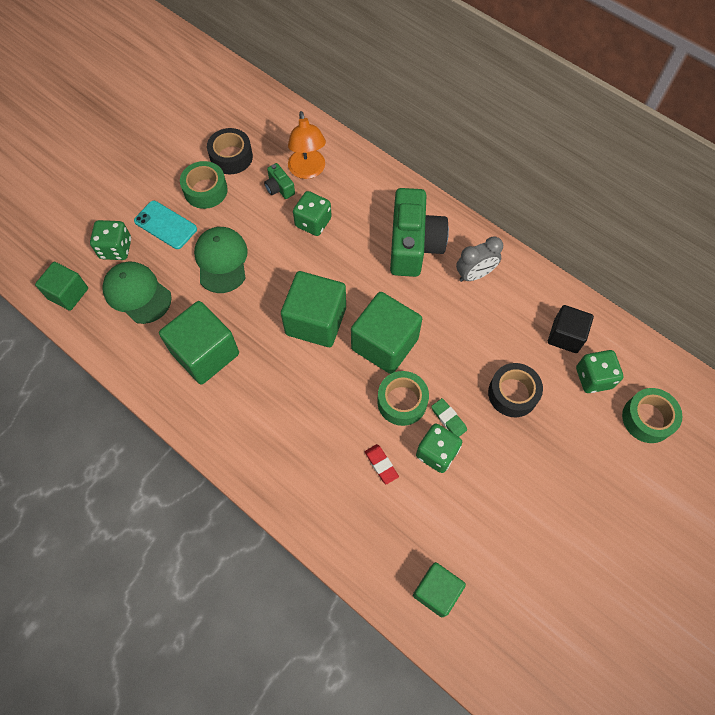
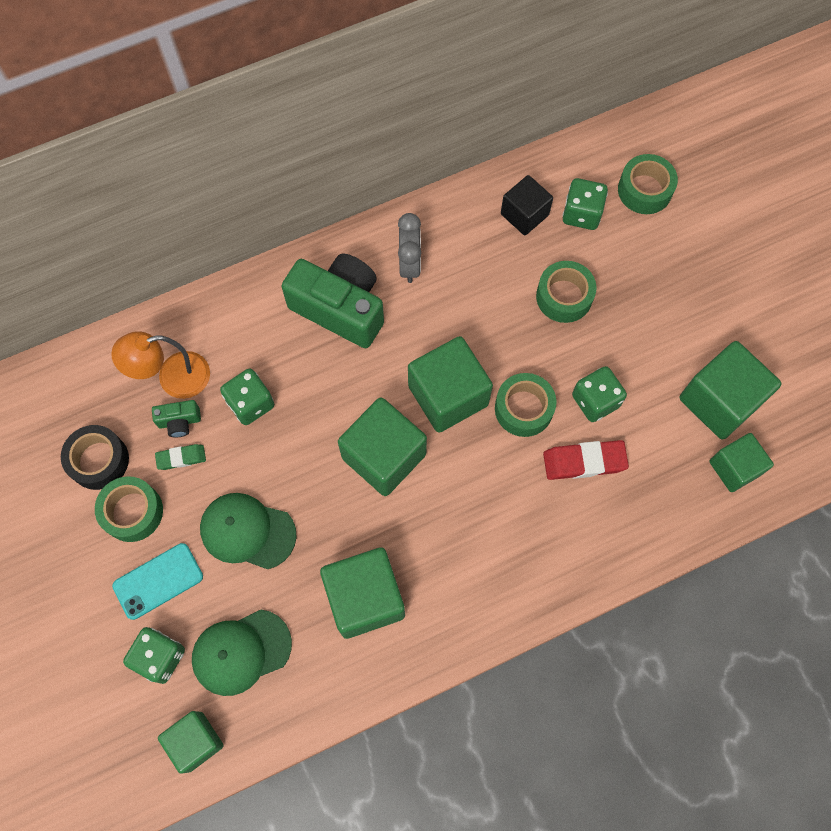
camera: 65 degrees left, 5 degrees up
orange lamp [288,111,326,179] -> orange lamp turned 150 degrees clockwise [111,331,210,399]
red eraser [365,444,399,484] -> red eraser [543,440,629,480], size x1.68
green eraser [431,398,467,437] -> green eraser moved to [155,444,206,470]
black tape [488,363,543,417] -> green tape [536,261,597,323]
none -> green cube [679,341,782,439]

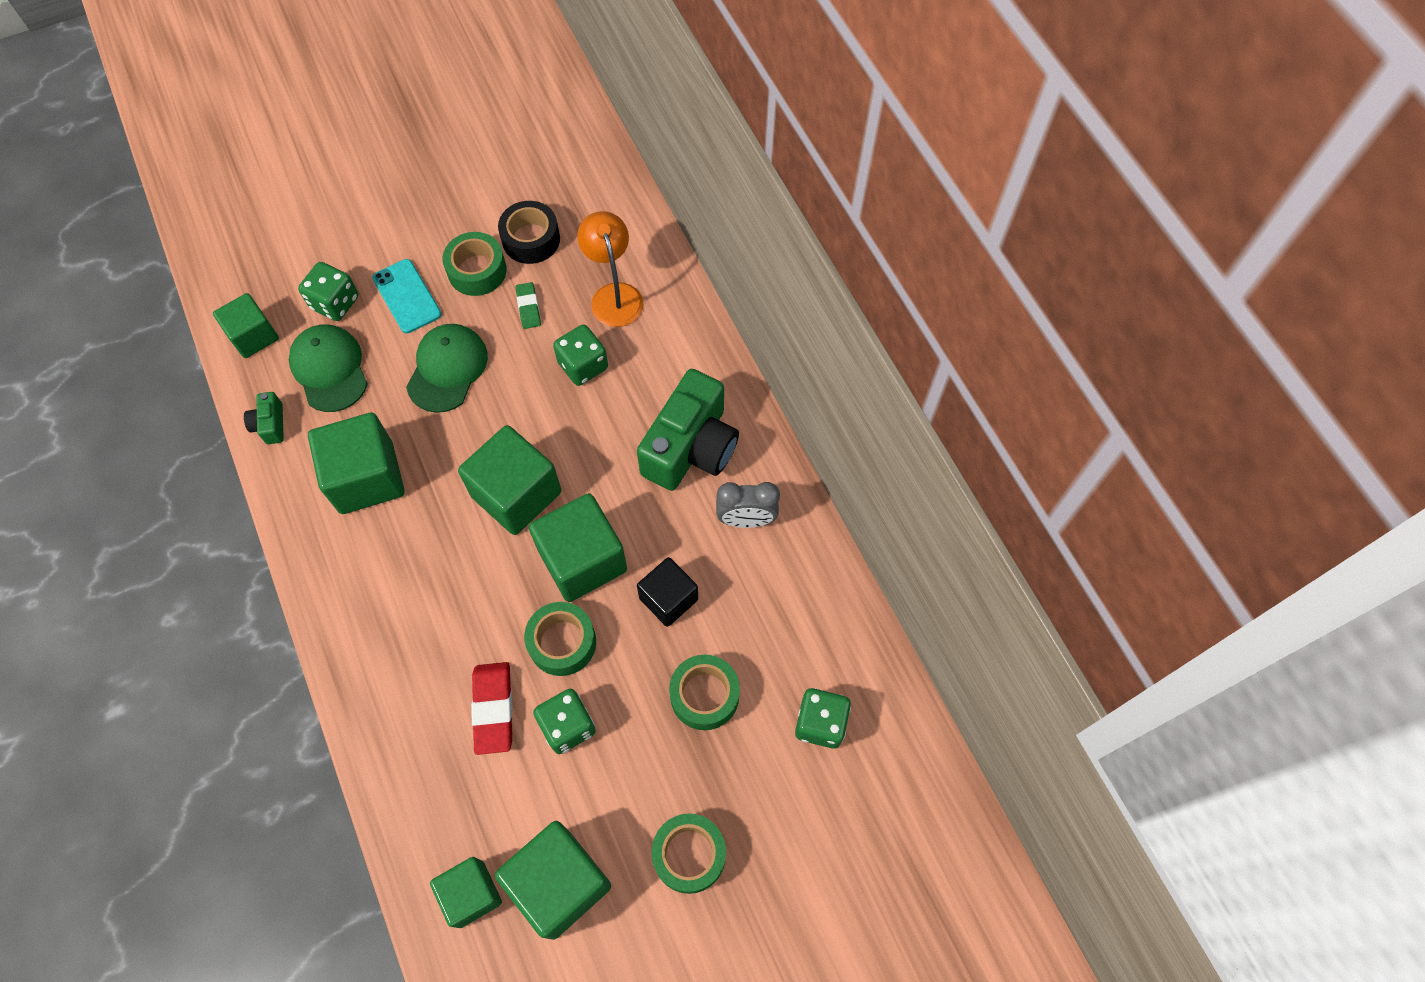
camera: 90 degrees right, 5 degrees down
green camera [152,400,201,437] -> green camera moved to [244,392,284,444]
black cube [501,175,553,235] -> black cube moved to [637,557,698,627]
green tape [618,154,678,214] -> green tape moved to [651,813,726,894]

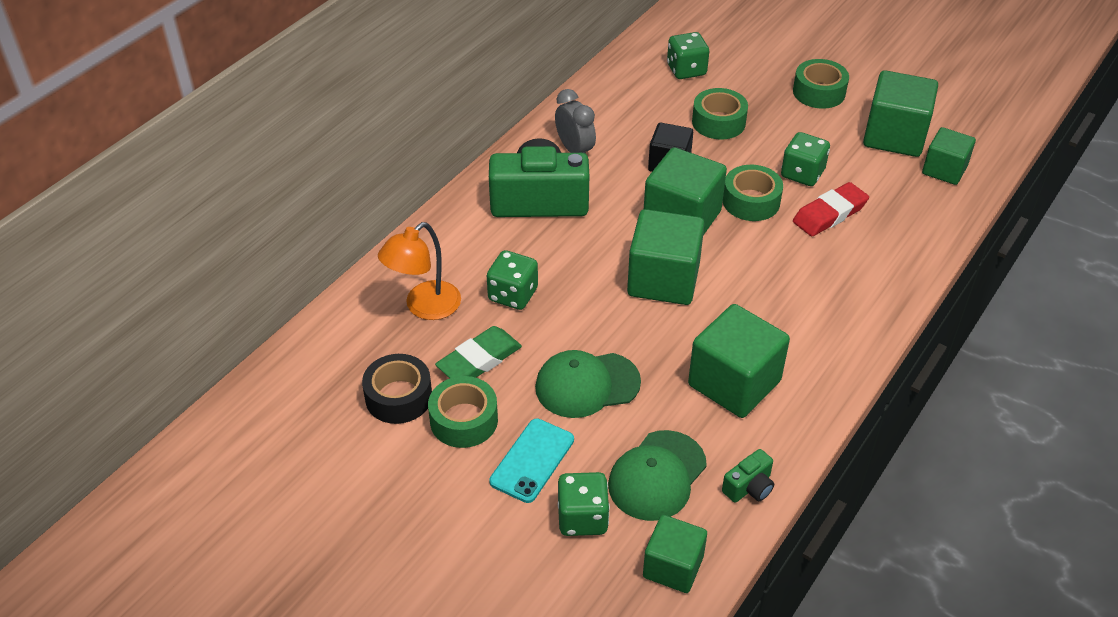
camera: 120 degrees left, 20 degrees down
green eraser [515,282,541,329] -> green eraser [435,326,522,378], size x1.68

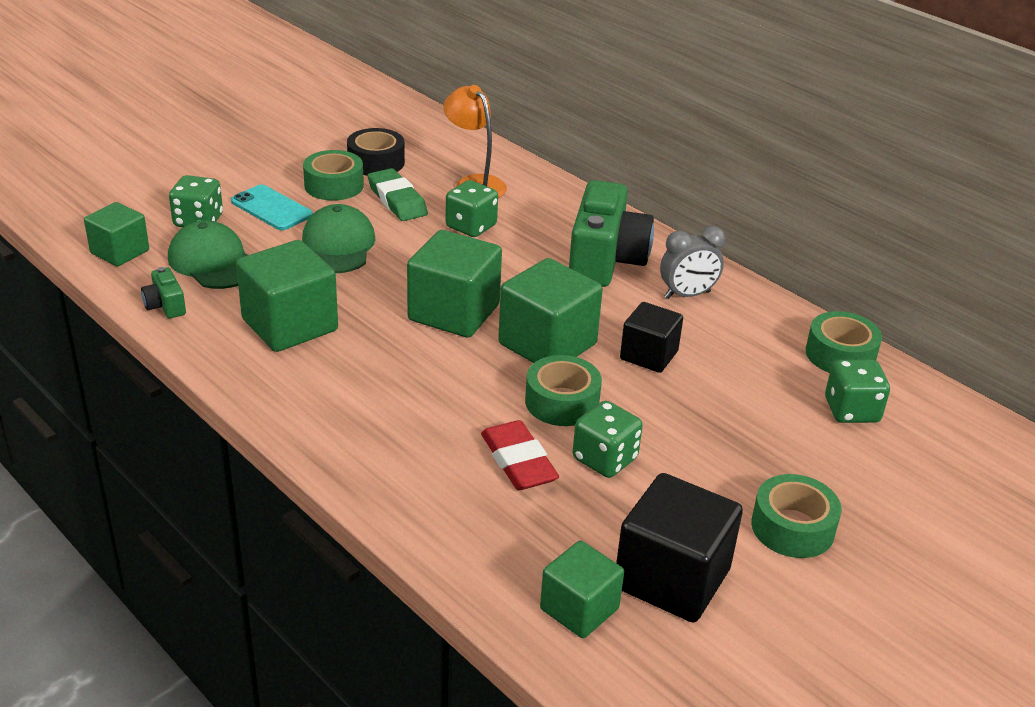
camera: 100 degrees right, 10 degrees down
green tape [692,88,748,139] -> green tape moved to [806,311,882,373]
green cube [863,70,938,157] -> black cube [616,473,743,622]

